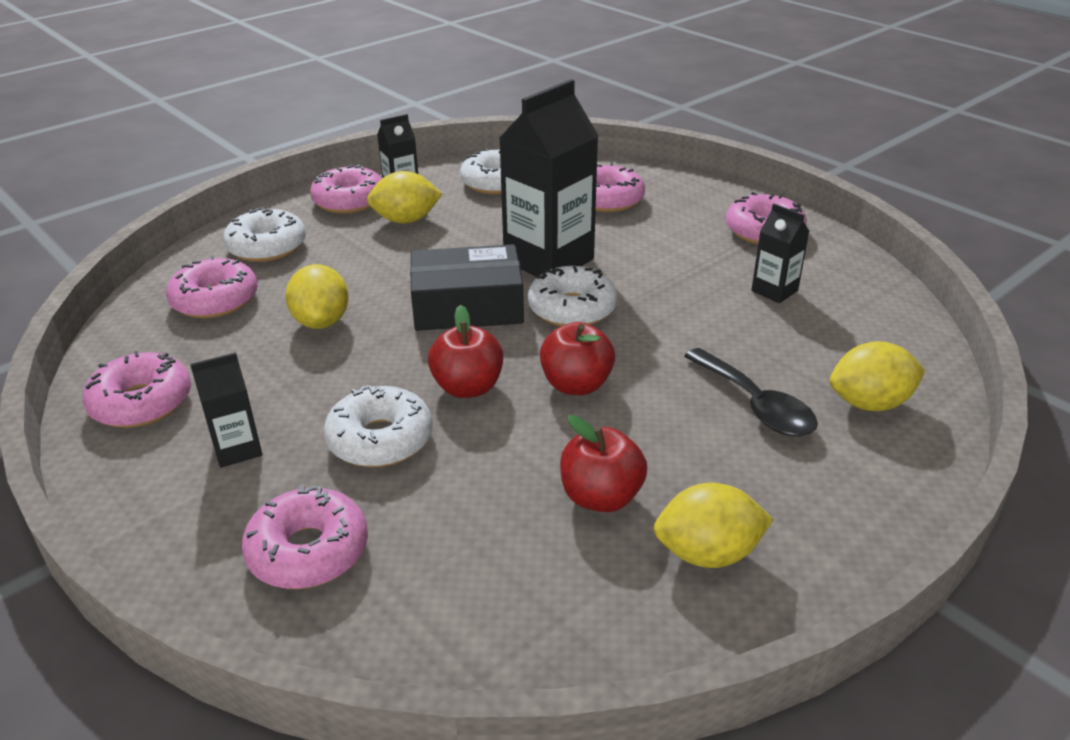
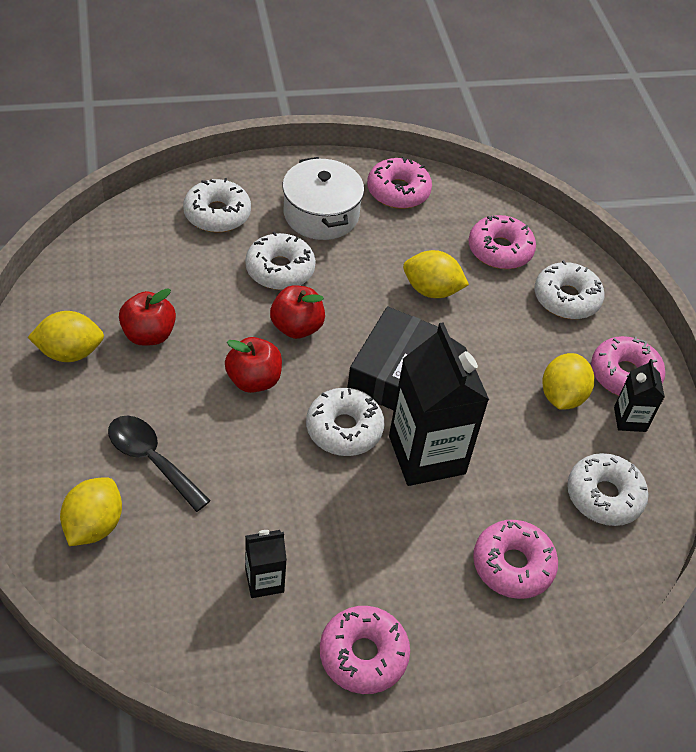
camera: 115 degrees right, 15 degrees up
black carton [190,352,262,468] -> white pot [283,157,364,240]
pink donut [242,485,368,589] -> white donut [183,178,251,232]
yellow lemon [654,483,773,568] -> yellow lemon turned 60 degrees clockwise [28,311,104,362]
black spoon [684,348,818,436] -> black spoon turned 45 degrees clockwise [108,416,211,512]

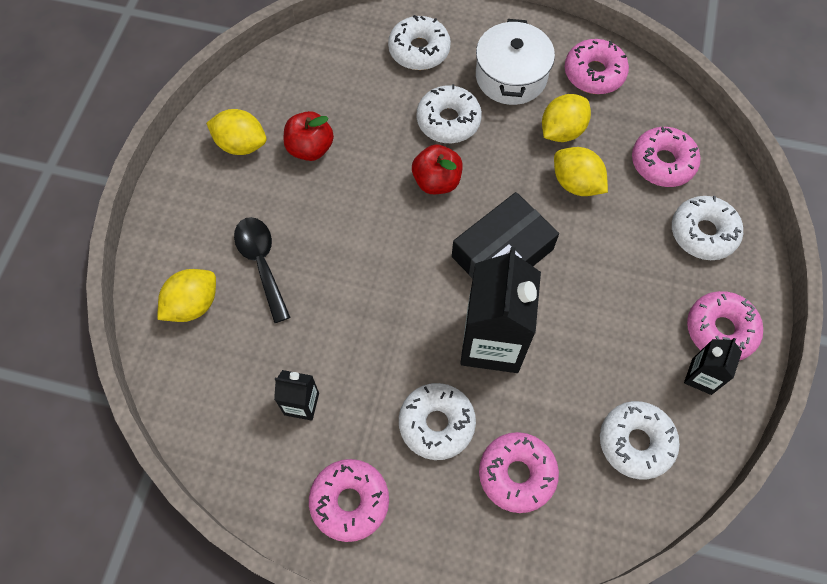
camera: 30 degrees right, 15 degrees up
red apple [225,337,282,393] -> none
white donut [306,388,384,456] -> white donut moved to [399,383,476,460]
yellow lemon [542,353,594,410] -> yellow lemon moved to [542,94,591,142]

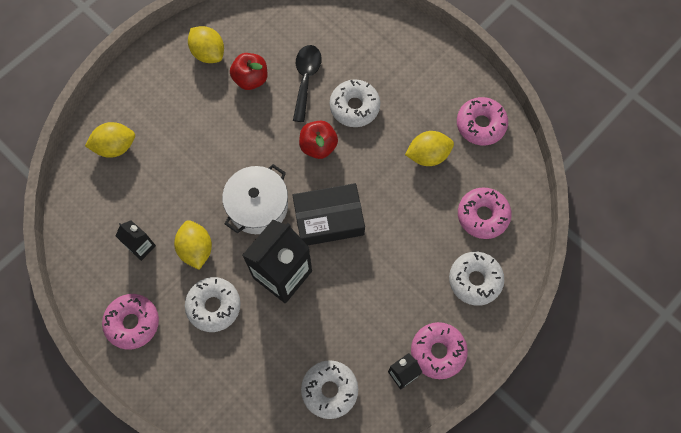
camera: 30 degrees right, 5 degrees up
black spoon [234,217,290,323] -> black spoon moved to [293,45,322,122]
white donut [388,15,451,70] -> none
white pot [476,19,555,105] -> white pot moved to [222,164,288,234]
pink donut [479,432,559,513] -> none
yellow lemon [554,147,608,196] -> yellow lemon moved to [174,220,212,270]

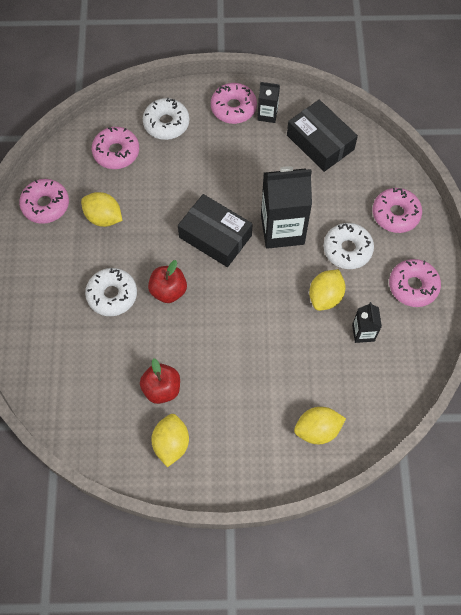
camera: 135 degrees left, 5 degrees down
yellow lemon [85,122,135,158] -> yellow lemon turned 45 degrees counterclockwise [294,407,346,444]
white pot [222,164,288,234] -> none
black spoon [293,45,322,122] -> none
white donut [301,360,358,419] -> black box [287,100,358,172]
none -> pink donut [373,188,422,233]

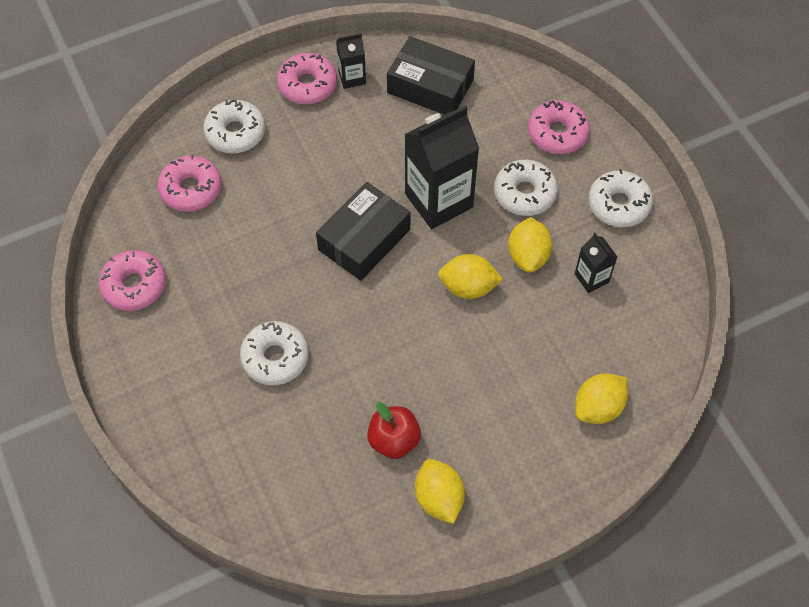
camera: 25 degrees left, 5 degrees down
yellow lemon [81,192,122,227] -> yellow lemon moved to [438,254,503,299]
red apple [148,260,187,303] -> none
black box [178,194,252,267] -> black box turned 60 degrees counterclockwise [316,182,410,281]
pink donut [389,259,441,307] -> white donut [589,169,653,227]

